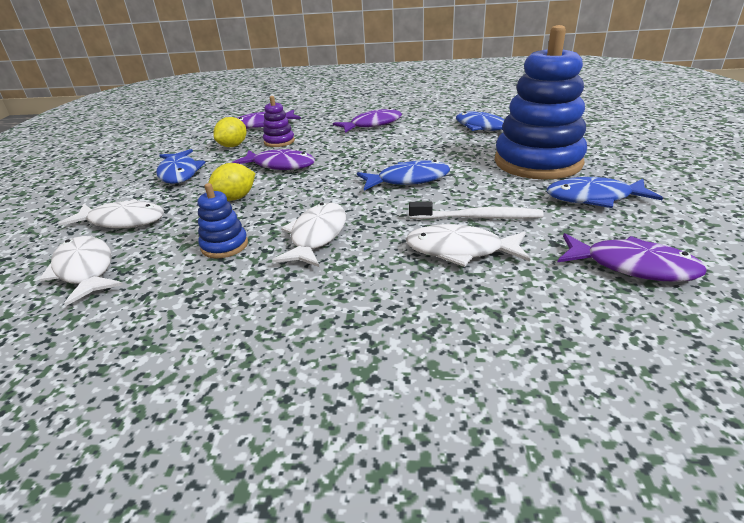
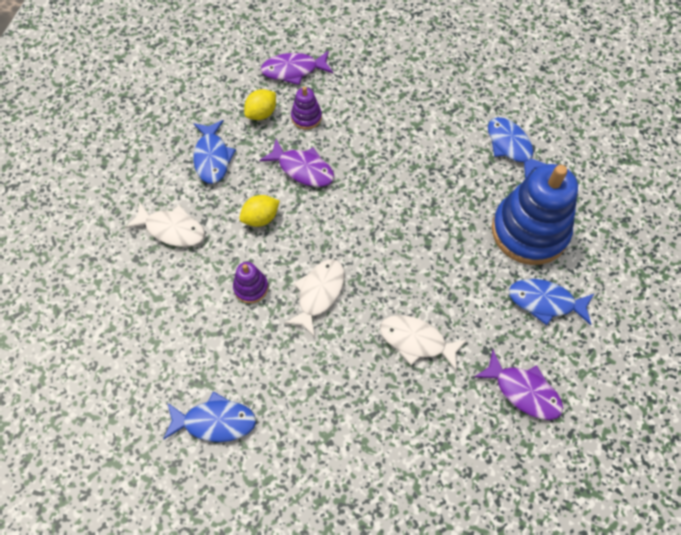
camera: 10 degrees right, 30 degrees up
white fish [39,236,123,306] -> none
blue stacking toy [198,183,248,258] -> purple stacking toy [233,262,268,303]
purple fish [333,108,402,133] -> none
blue fish [357,160,450,190] -> blue fish moved to [163,391,256,442]
white toothbrush [409,202,544,219] -> none

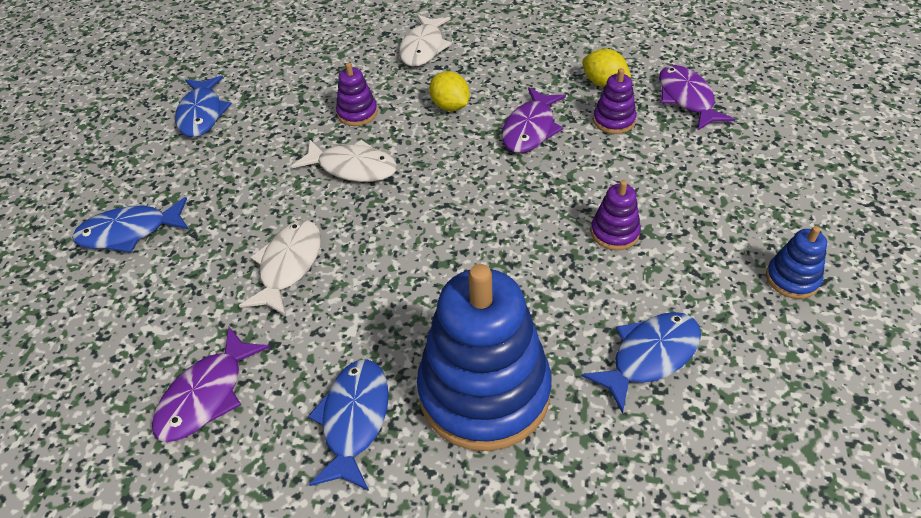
camera: 85 degrees right, 15 degrees down
blue fish [193,120,236,184] -> blue fish moved to [72,197,189,253]
none -> purple stacking toy [591,180,641,250]
none -> blue stacking toy [766,226,827,299]

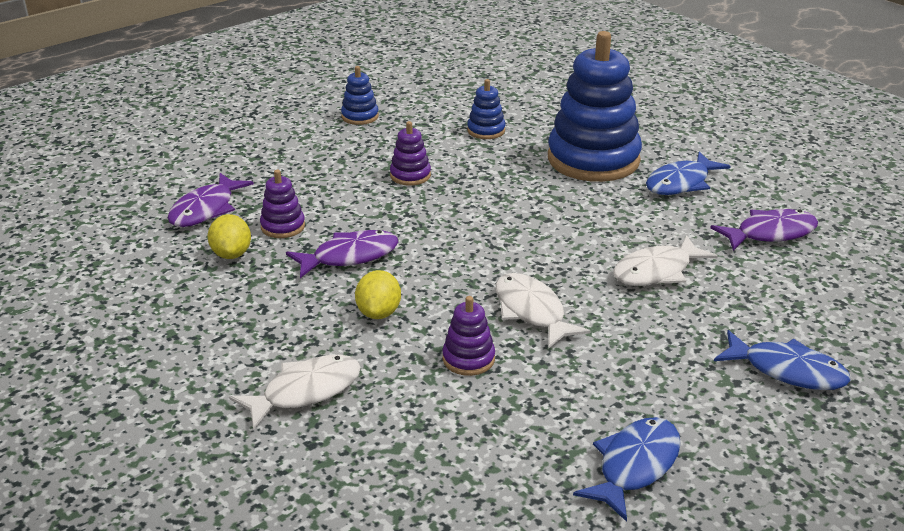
camera: 140 degrees left, 15 degrees down
blue fish [582,312,701,414] -> blue stacking toy [467,79,506,139]

